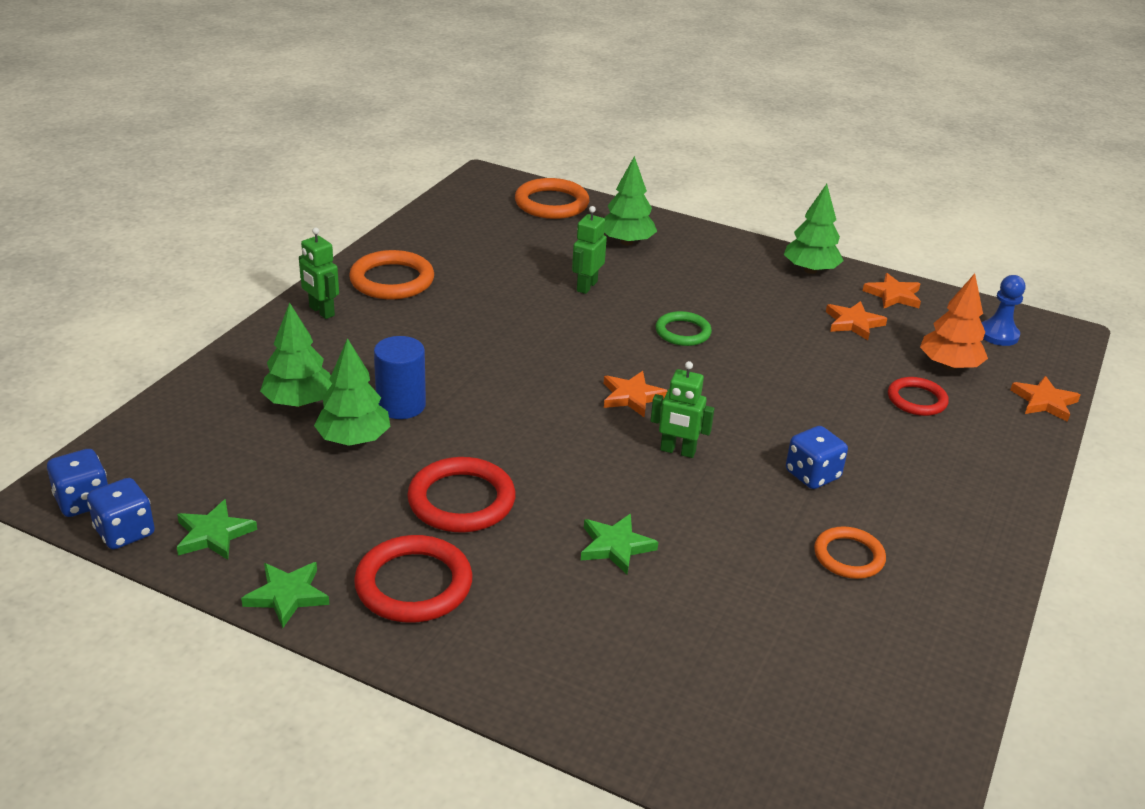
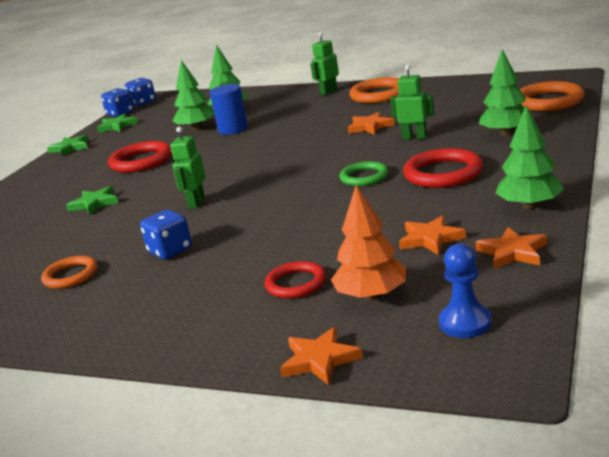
camera: 90 degrees right, 10 degrees down
red ring [354,535,473,623] -> red ring moved to [403,148,483,188]
orange star [604,371,668,417] -> orange star moved to [348,112,395,135]

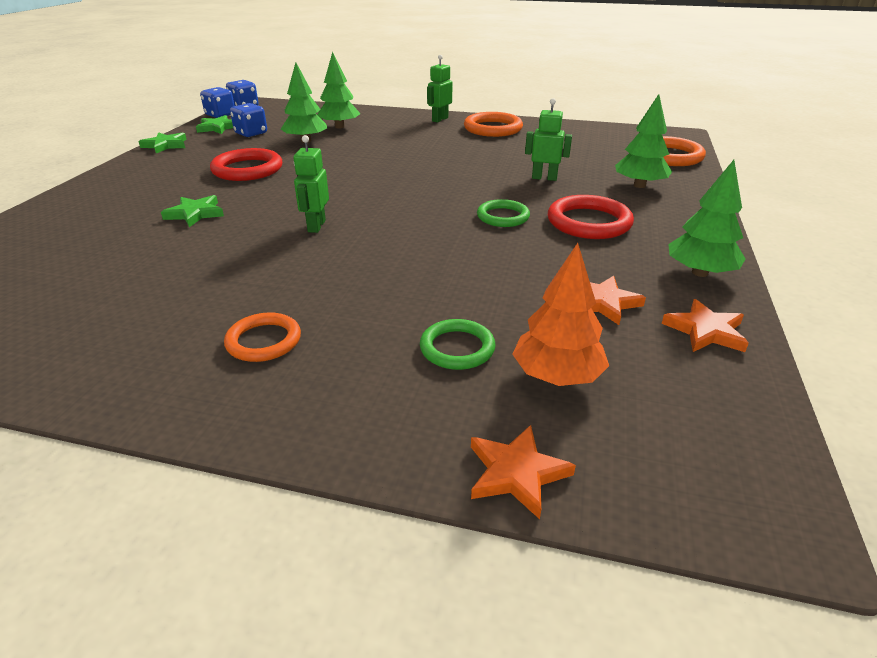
camera: 10 degrees left, 10 degrees up
orange ring [41,256,97,289] -> orange ring moved to [224,312,301,362]
blue dice [140,210,192,259] -> blue dice moved to [230,103,267,137]
blue cylinder [210,84,248,135] -> none
red ring [265,261,326,299] -> green ring [420,319,496,370]
orange star [348,112,395,135] -> none
blue pawn [439,244,492,338] -> none

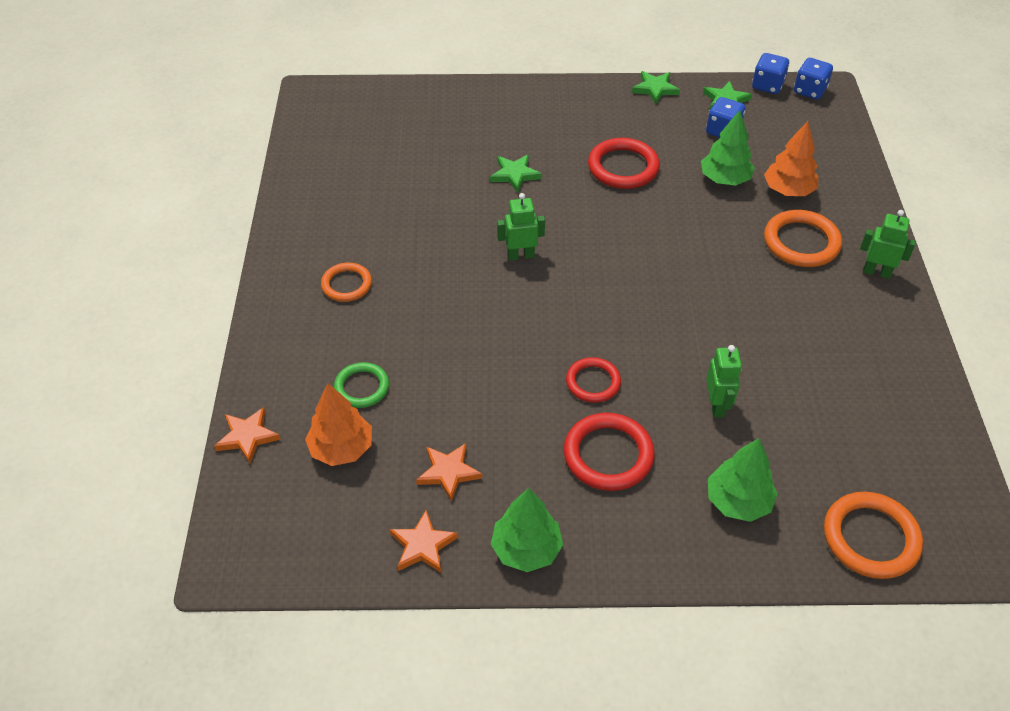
camera: 75 degrees right, 15 degrees up
green tree [318,52,361,129] -> orange tree [764,121,818,196]
orange ring [464,112,523,137] -> orange ring moved to [764,210,842,267]
green ring [477,199,530,227] -> red ring [566,357,621,403]

